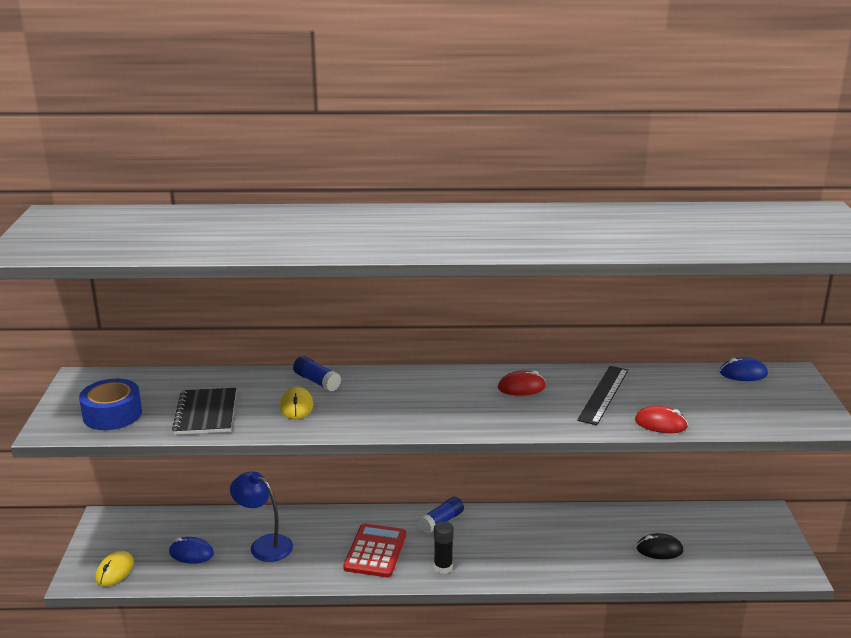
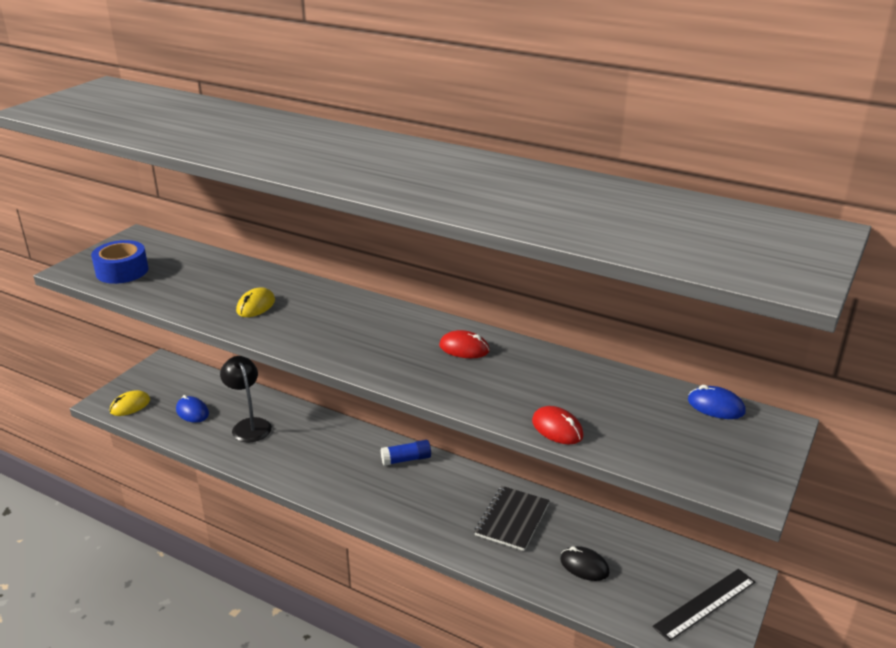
camera: 30 degrees right, 5 degrees up
black notebook [172,388,236,435] -> black notebook moved to [474,486,550,551]
blue lamp [230,472,293,562] -> black lamp [220,356,272,443]
blue glue stick [293,356,341,391] -> none
red calculator [343,524,406,577] -> none
black glue stick [434,521,454,574] -> none
black ruler [577,366,628,425] -> black ruler moved to [653,569,755,642]

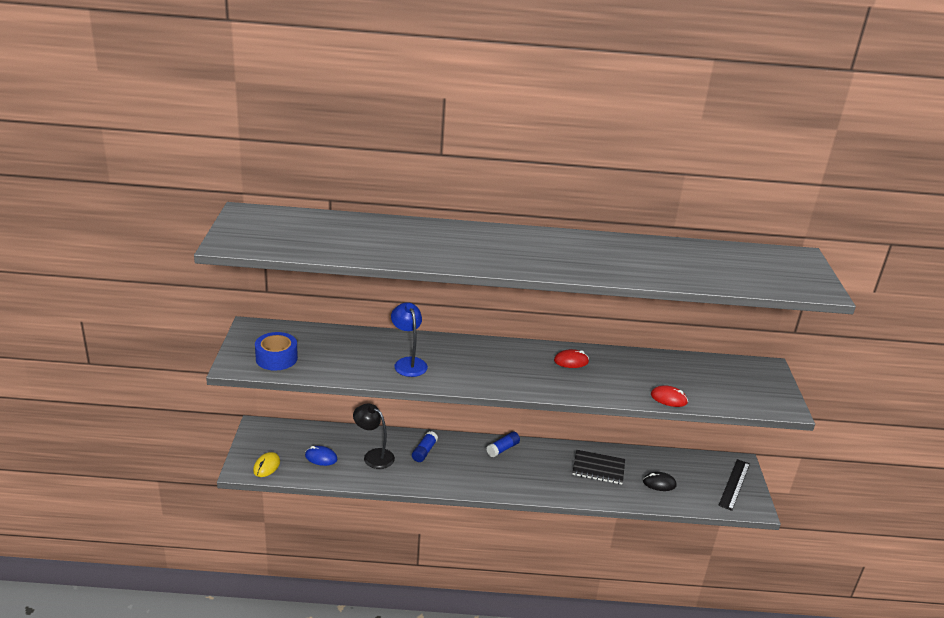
camera: 30 degrees left, 0 degrees up
yellow mouse [236,287,275,317] -> blue lamp [391,302,428,377]
black notebook [474,486,550,551] -> black notebook turned 75 degrees counterclockwise [572,450,625,484]
blue mouse [688,385,746,419] -> none
none -> blue glue stick [412,431,438,462]

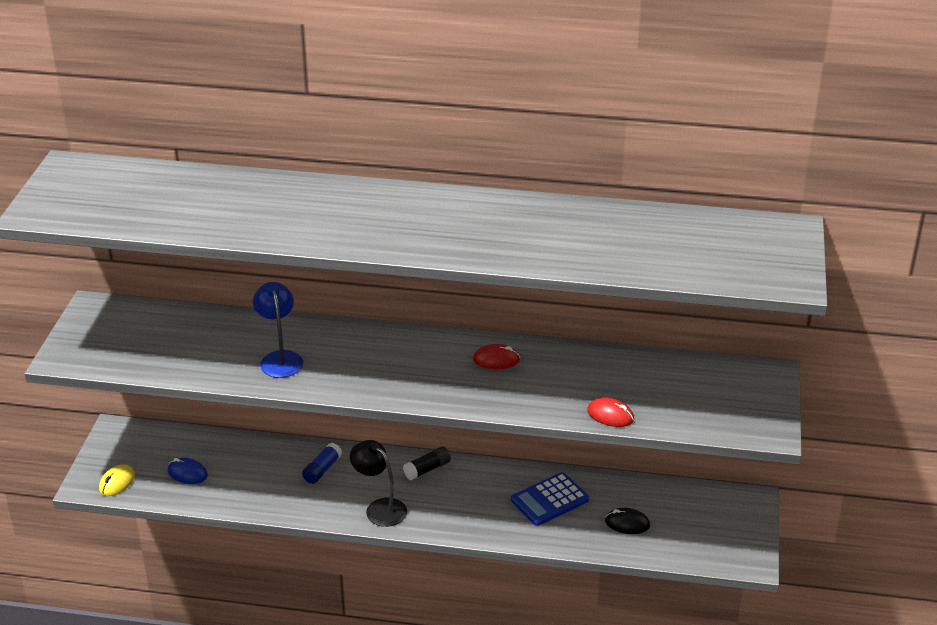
camera: 10 degrees right, 5 degrees up
blue tape [255,332,298,371] -> none
black lamp [353,403,395,469] -> black lamp moved to [350,440,407,527]
blue glue stick [486,432,520,457] -> black glue stick [403,446,451,480]
black notebook [572,450,625,484] -> blue calculator [511,472,589,526]
black ruler [718,459,750,511] -> none

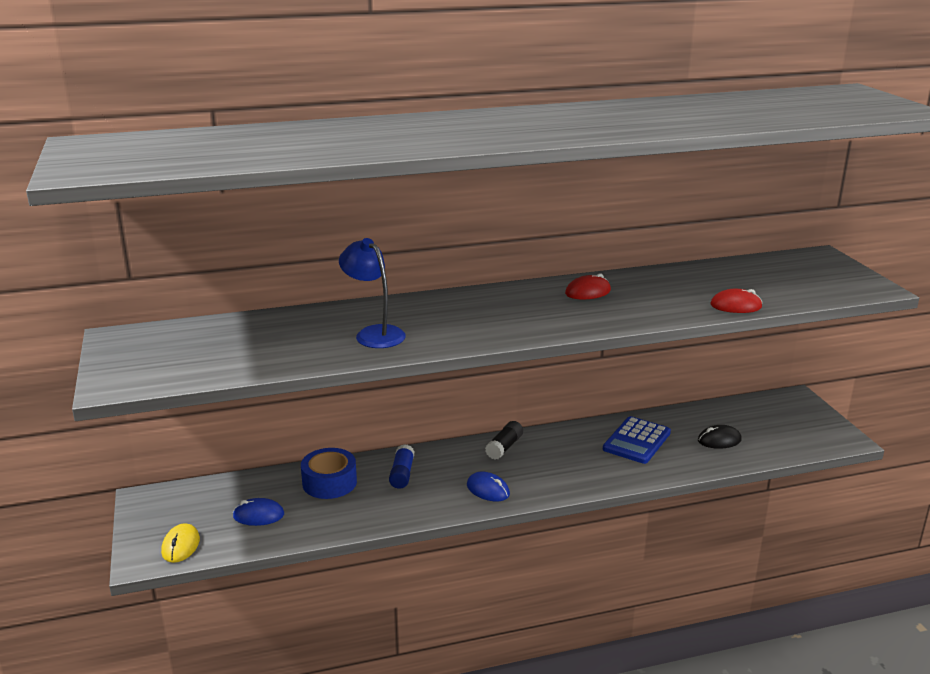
camera: 25 degrees left, 10 degrees down
black lamp [350,440,407,527] -> blue mouse [467,472,510,501]
none -> blue tape [301,448,357,499]

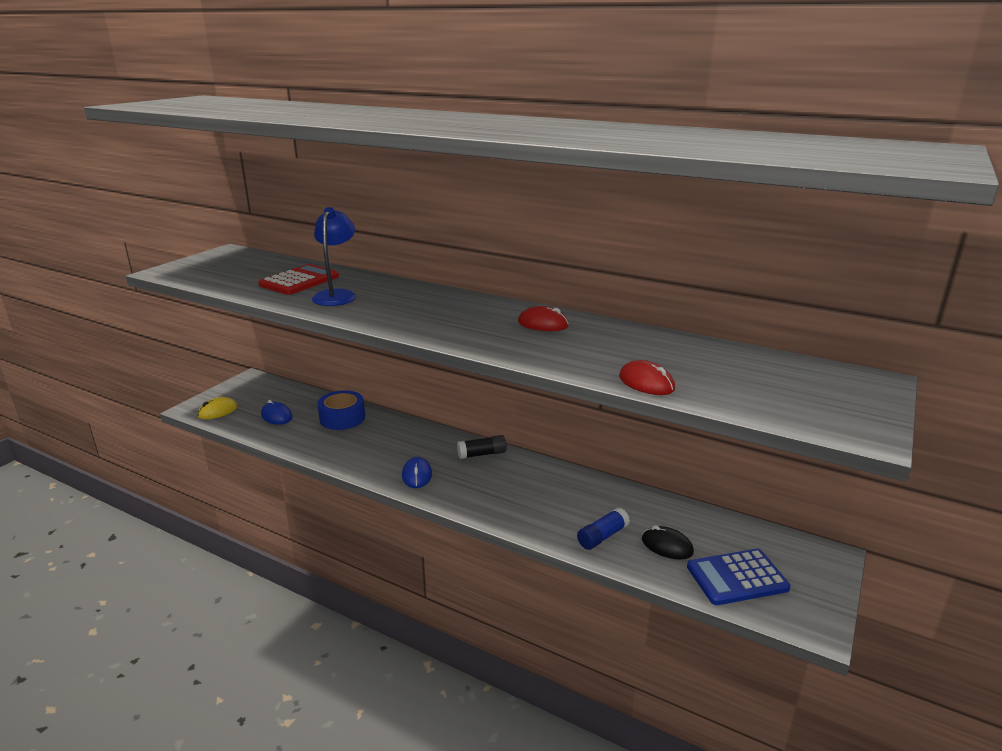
camera: 45 degrees right, 0 degrees up
blue glue stick [389,444,415,489] -> blue glue stick moved to [577,508,630,550]
blue calculator [603,416,671,464] -> blue calculator moved to [687,549,791,605]
none -> red calculator [258,264,339,295]

